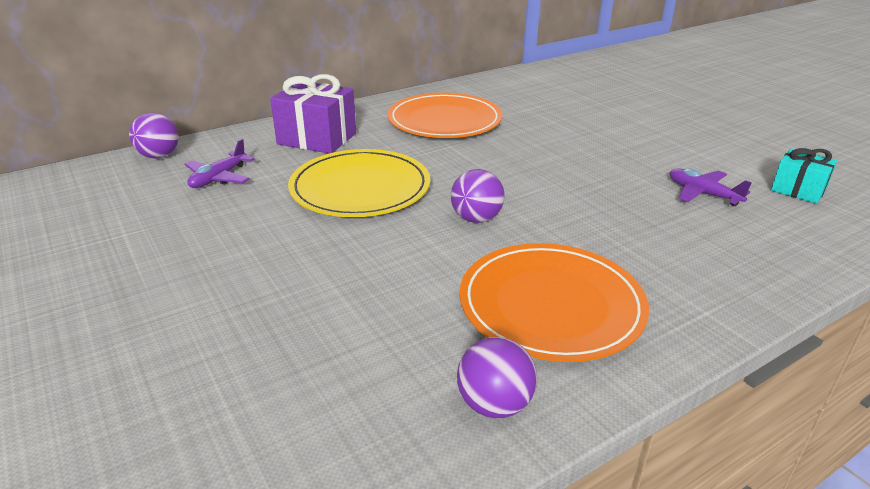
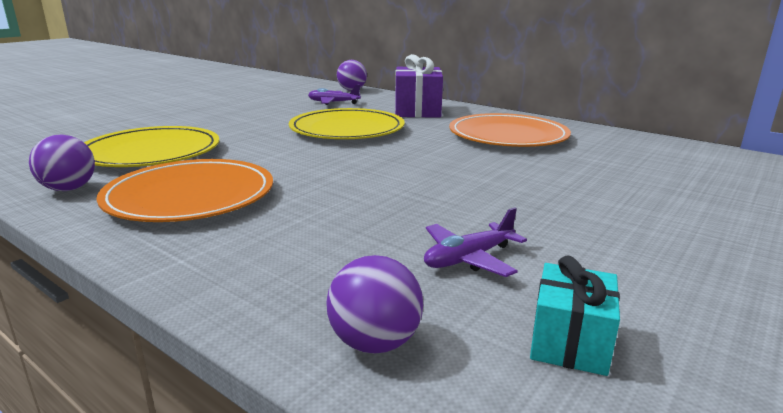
camera: 70 degrees right, 10 degrees down
purple ball [451,169,505,223] -> purple ball moved to [326,255,423,354]
purple plane [670,168,752,206] -> purple plane turned 150 degrees counterclockwise [424,207,527,277]
none -> yellow plate [84,126,219,167]

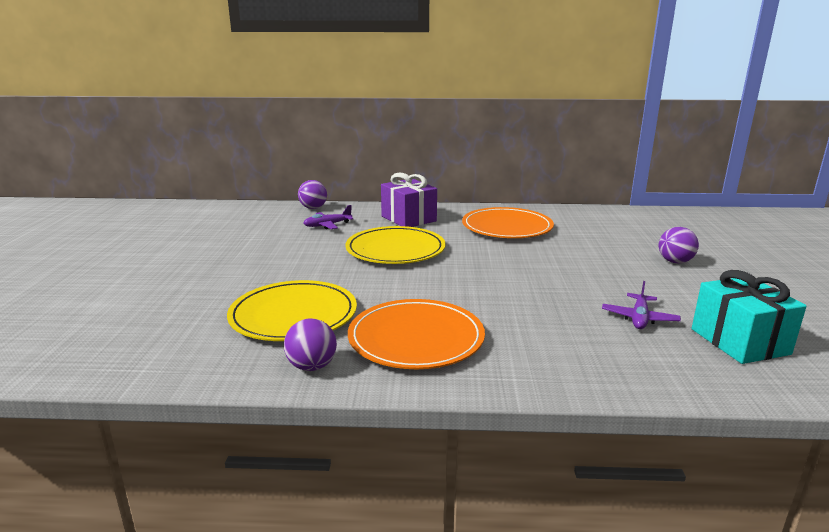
camera: 35 degrees left, 0 degrees up
purple ball [326,255,423,354] -> purple ball moved to [659,227,699,263]
turquoise gift [530,255,620,376] -> turquoise gift [692,270,807,364], size x1.65

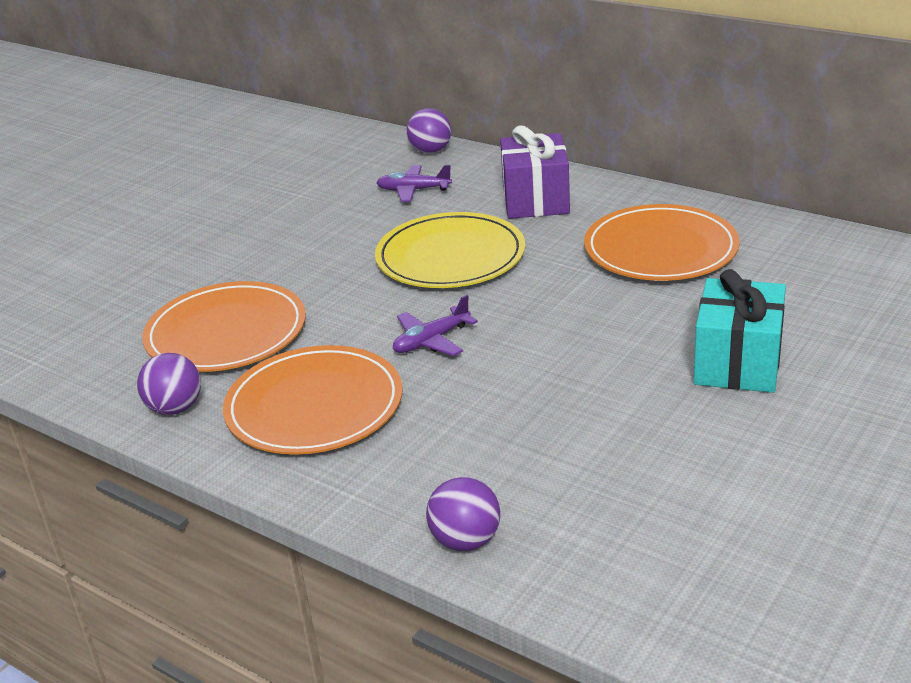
camera: 35 degrees right, 10 degrees up
yellow plate [227,280,357,341] -> orange plate [142,281,306,372]
purple plane [602,281,681,329] -> purple plane moved to [393,295,478,356]
purple ball [659,227,699,263] -> purple ball moved to [426,476,500,551]
turquoise gift [692,270,807,364] -> turquoise gift moved to [693,269,786,393]

